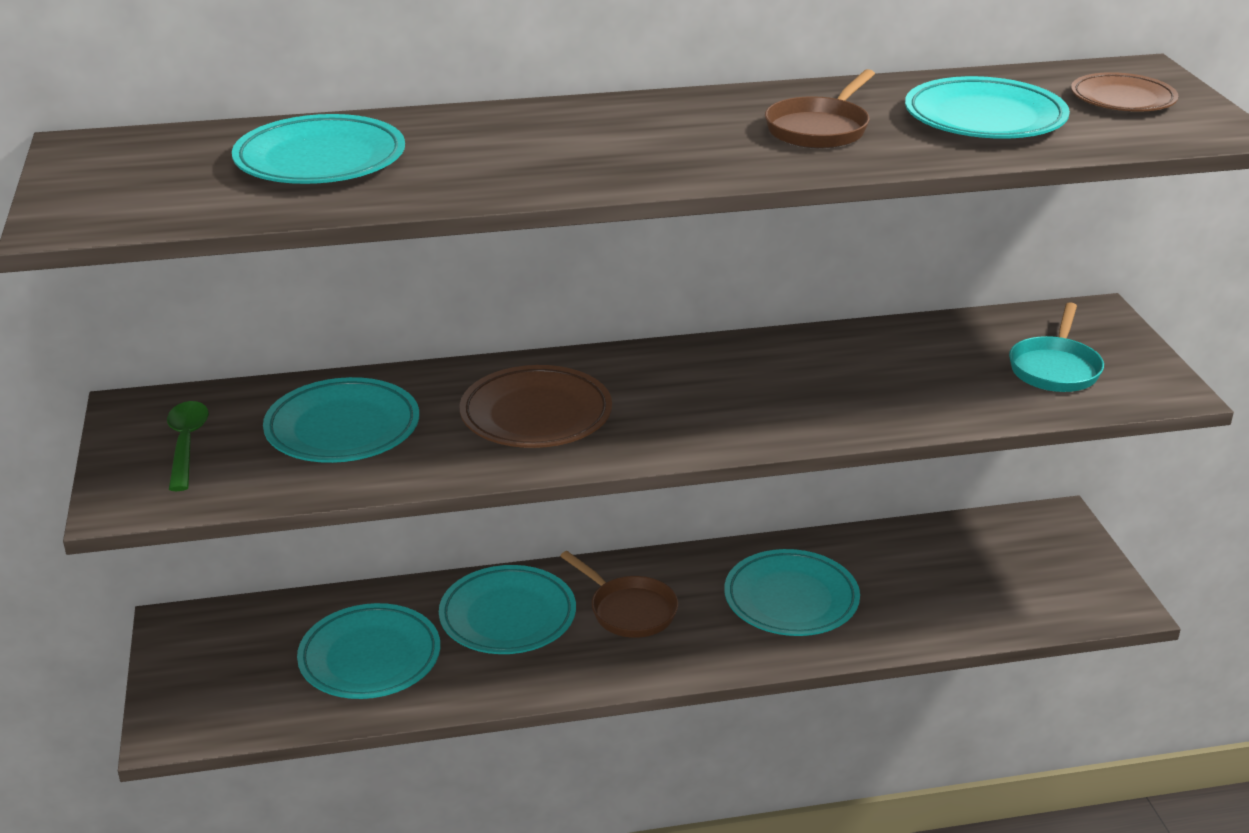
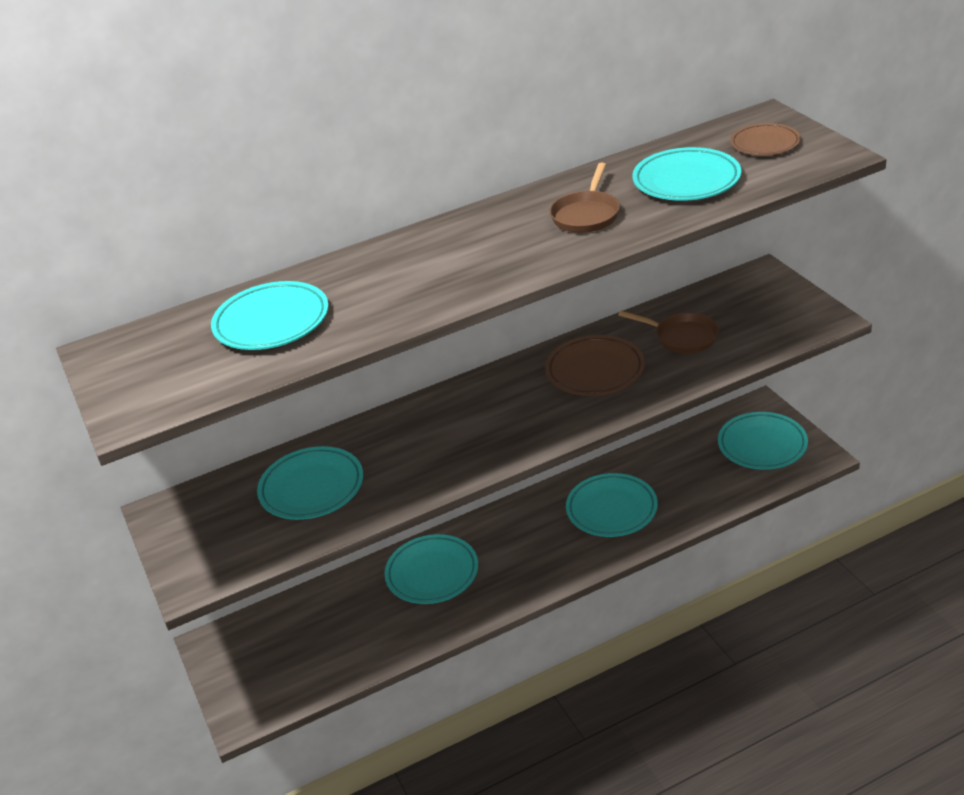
camera: 10 degrees left, 5 degrees up
green spoon [167,401,209,491] -> none
turquoise plate [297,603,440,699] -> turquoise plate moved to [718,412,808,470]
brown plate [460,365,612,448] -> brown plate moved to [545,335,645,396]
brown pan [560,551,678,638] -> brown pan moved to [618,311,719,354]
turquoise pan [1009,302,1104,392] -> none

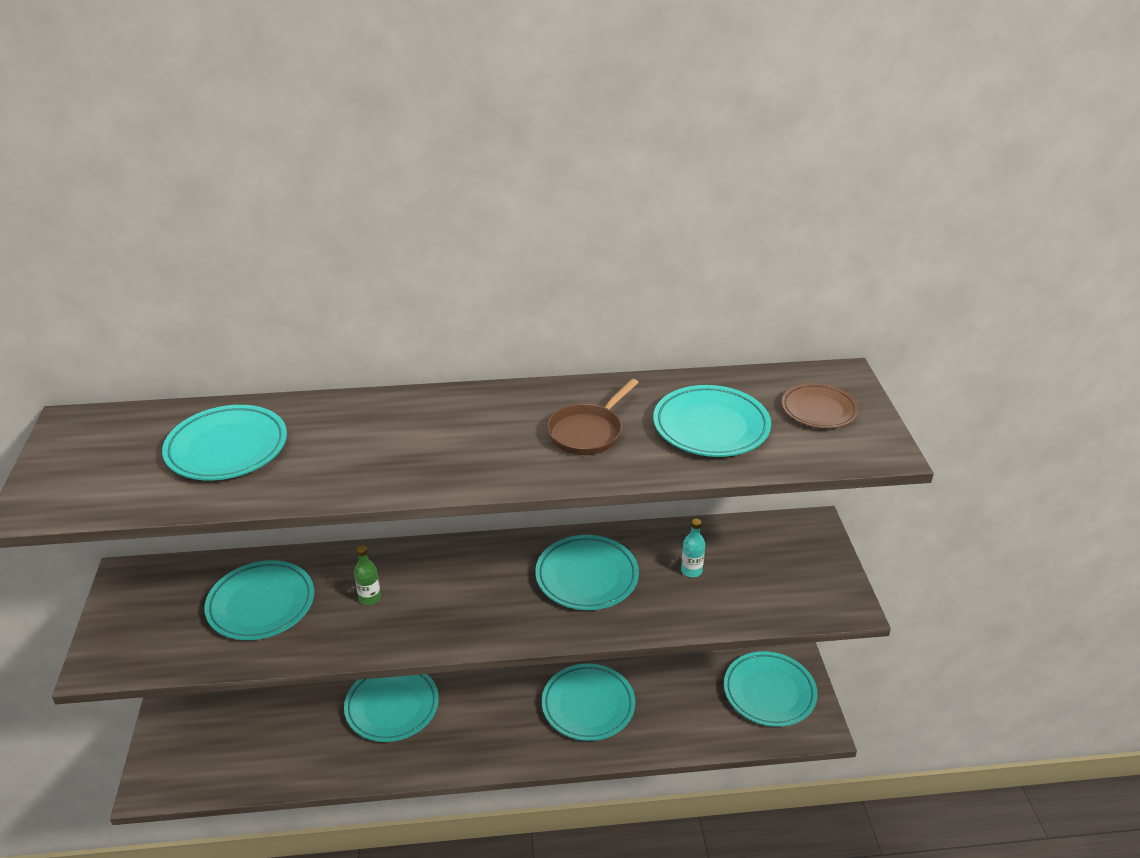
camera: 15 degrees right, 0 degrees up
brown plate [545,335,645,396] -> turquoise plate [535,535,639,610]
brown pan [618,311,719,354] -> turquoise bottle [681,519,705,577]
none -> green bottle [354,545,381,605]

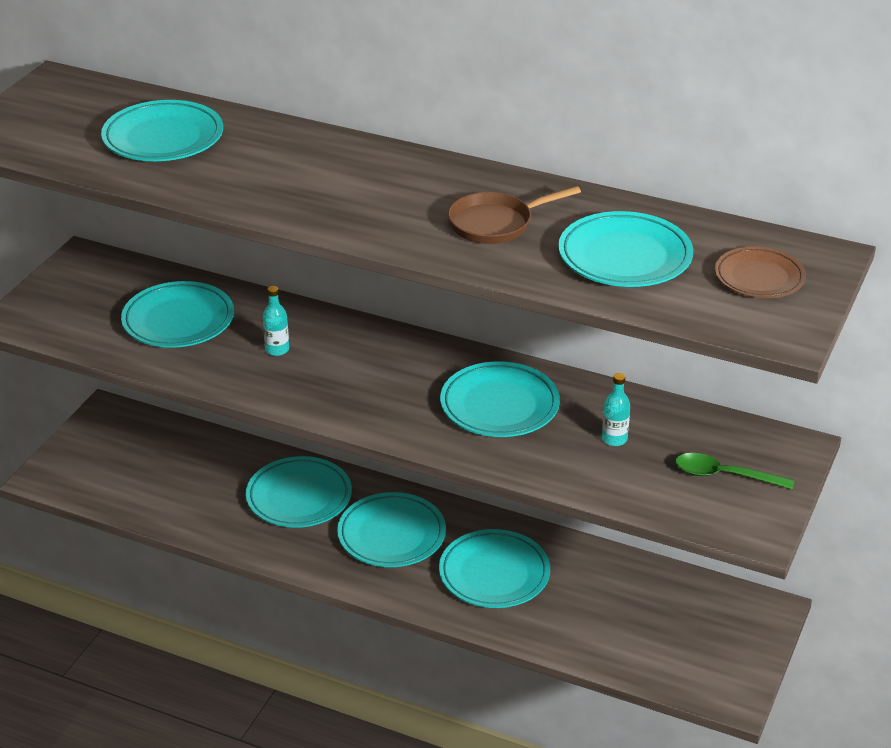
camera: 30 degrees right, 0 degrees up
green bottle [354,545,381,605] -> turquoise bottle [263,286,289,356]
turquoise plate [724,651,817,727] -> turquoise plate moved to [337,492,446,567]
none -> green spoon [675,453,794,490]

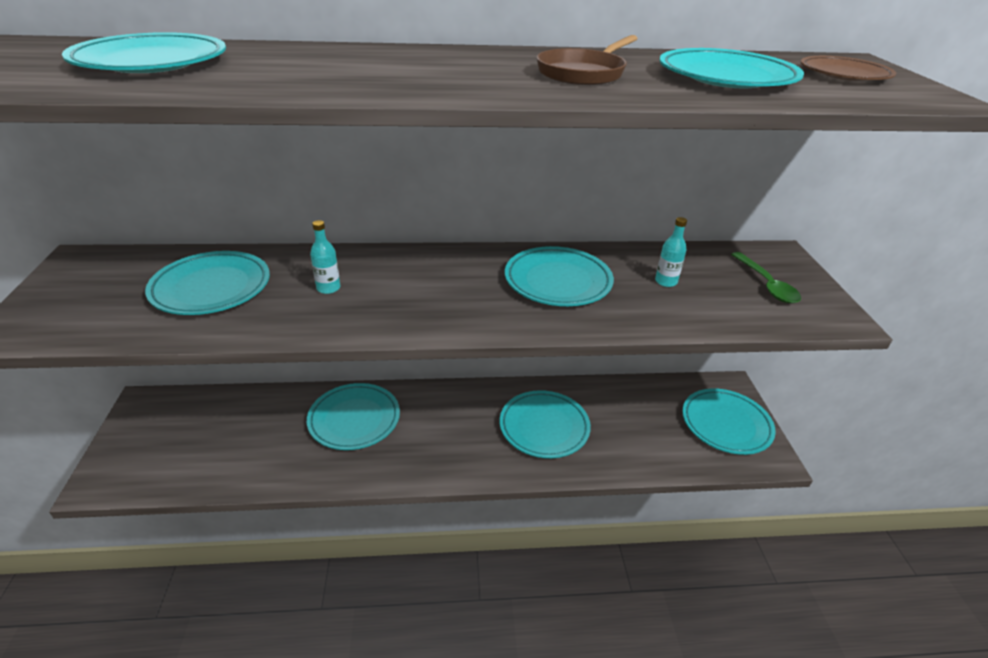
camera: 30 degrees left, 0 degrees up
turquoise plate [337,492,446,567] -> turquoise plate moved to [682,388,776,455]
green spoon [675,453,794,490] -> green spoon turned 90 degrees counterclockwise [731,252,801,303]

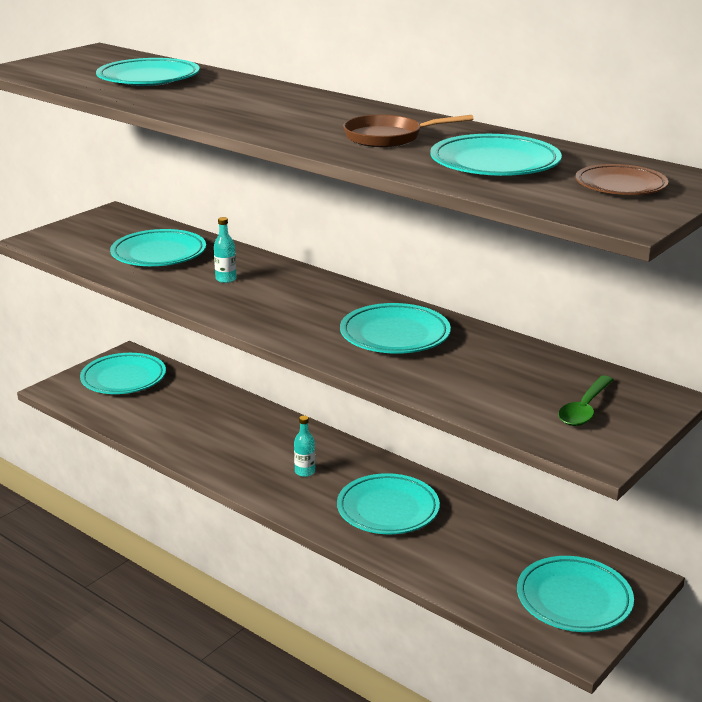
camera: 45 degrees right, 10 degrees down
turquoise plate [307,383,400,450] -> turquoise plate moved to [80,353,166,394]
turquoise bottle [655,217,687,287] -> turquoise bottle moved to [294,416,315,477]

